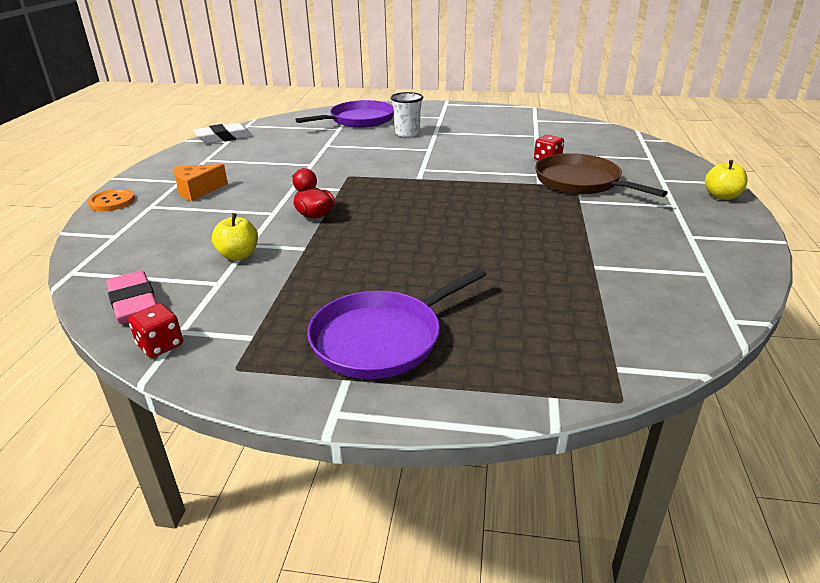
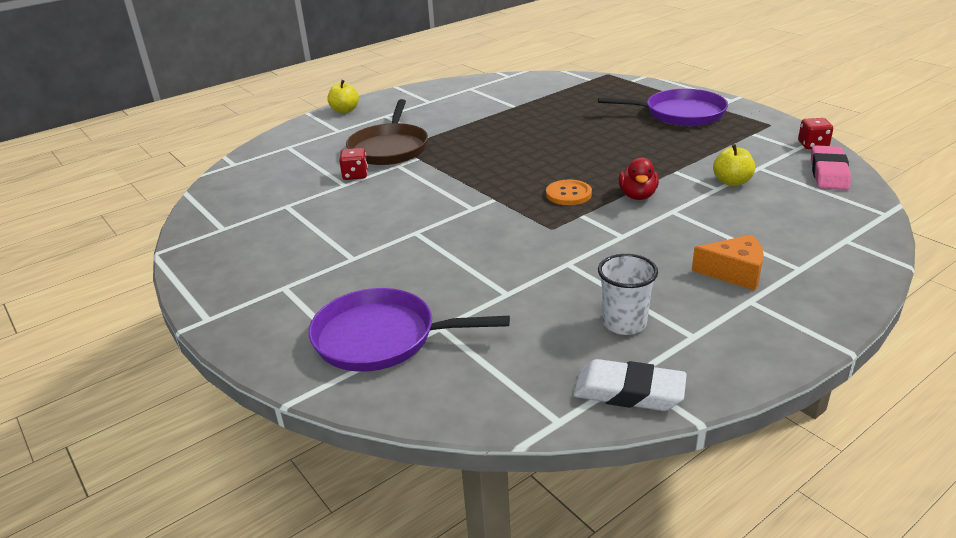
camera: 135 degrees left, 0 degrees up
orange button [88,189,135,211] -> orange button moved to [546,180,592,205]
white cup [391,92,423,137] -> white cup moved to [598,254,658,335]

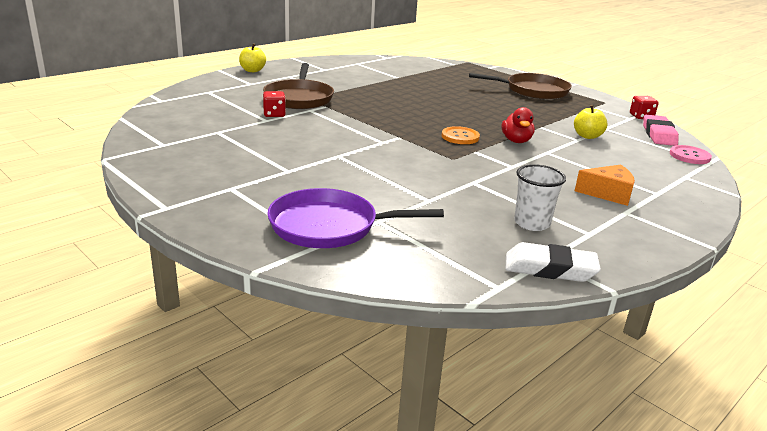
camera: 10 degrees left, 5 degrees down
purple pan [598,89,728,126] -> brown pan [469,73,572,99]
none -> pink button [670,145,712,164]

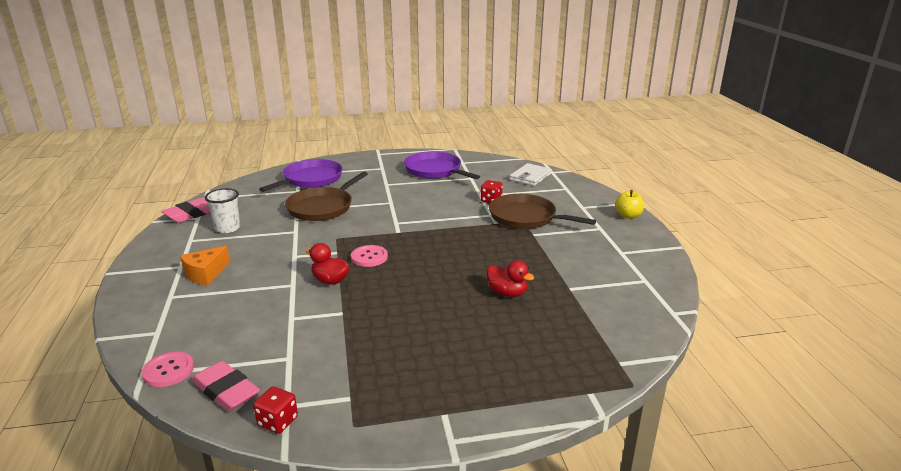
camera: 125 degrees right, 0 degrees up
orange button [442,126,480,144] -> pink button [351,245,388,267]
brown pan [469,73,572,99] -> brown pan moved to [285,171,368,221]
white eraser [506,242,601,282] -> pink eraser [161,198,210,223]
yellow apple [574,105,608,139] -> none
none -> purple pan [404,151,480,179]
none -> red duck [487,260,535,297]
none -> white wallet [510,163,552,186]

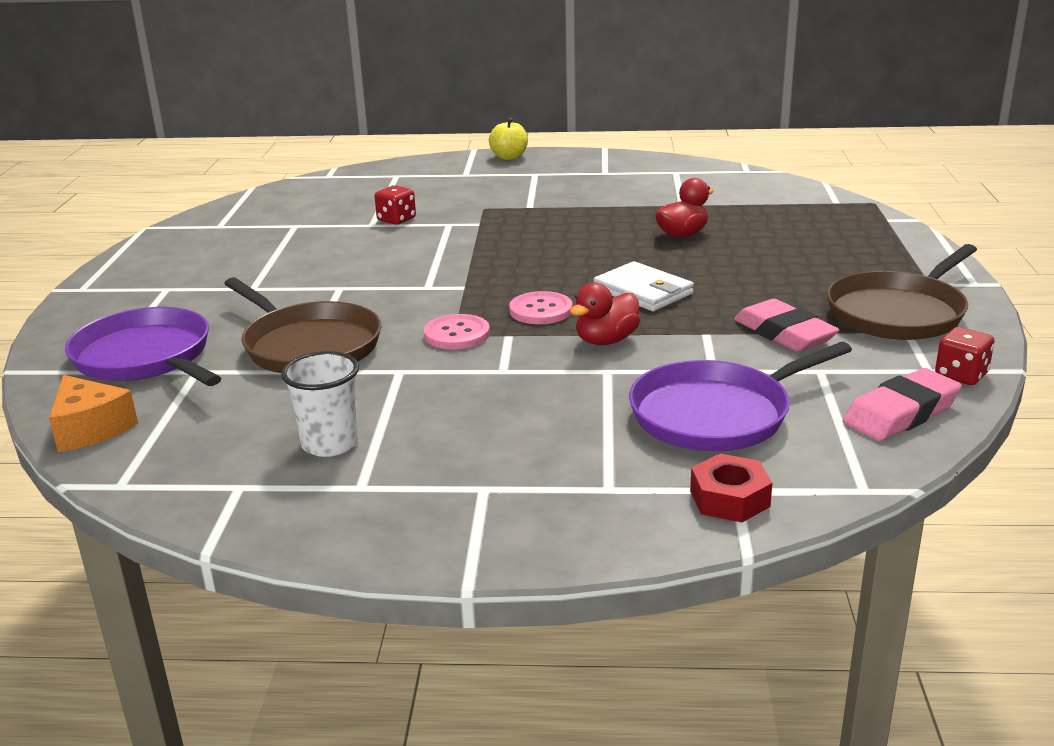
camera: 75 degrees left, 0 degrees up
pink button [142,352,194,387] -> pink button moved to [424,314,490,349]
pink eraser [161,198,210,223] -> pink eraser moved to [734,299,840,352]
orange cheese [180,246,230,285] -> orange cheese moved to [49,375,138,452]
purple pan [404,151,480,179] -> purple pan moved to [629,342,852,452]
brown pan [489,194,596,229] -> brown pan moved to [827,244,977,340]
white wallet [510,163,552,186] -> white wallet moved to [593,261,694,311]
none -> red nut [690,454,772,522]

